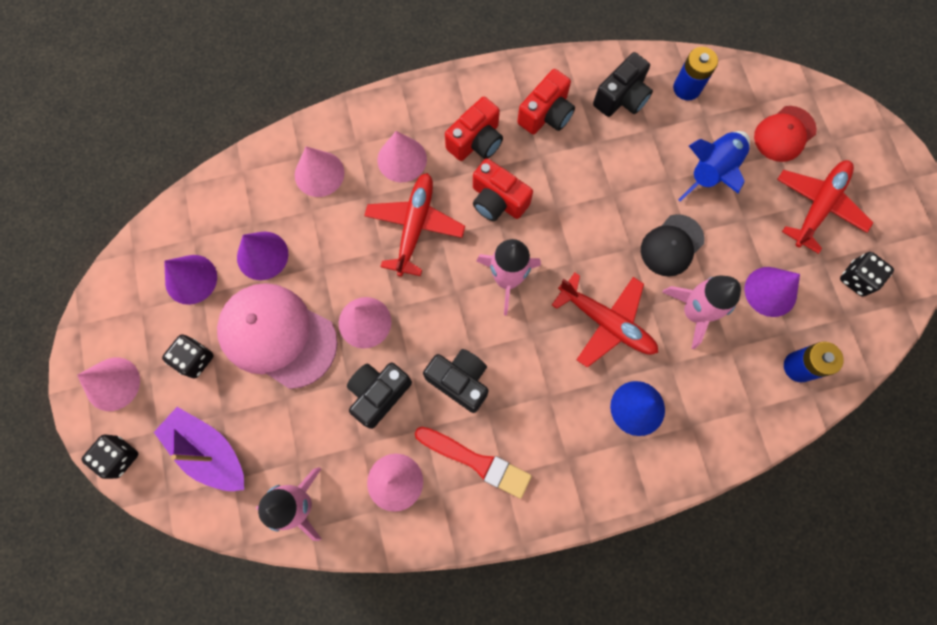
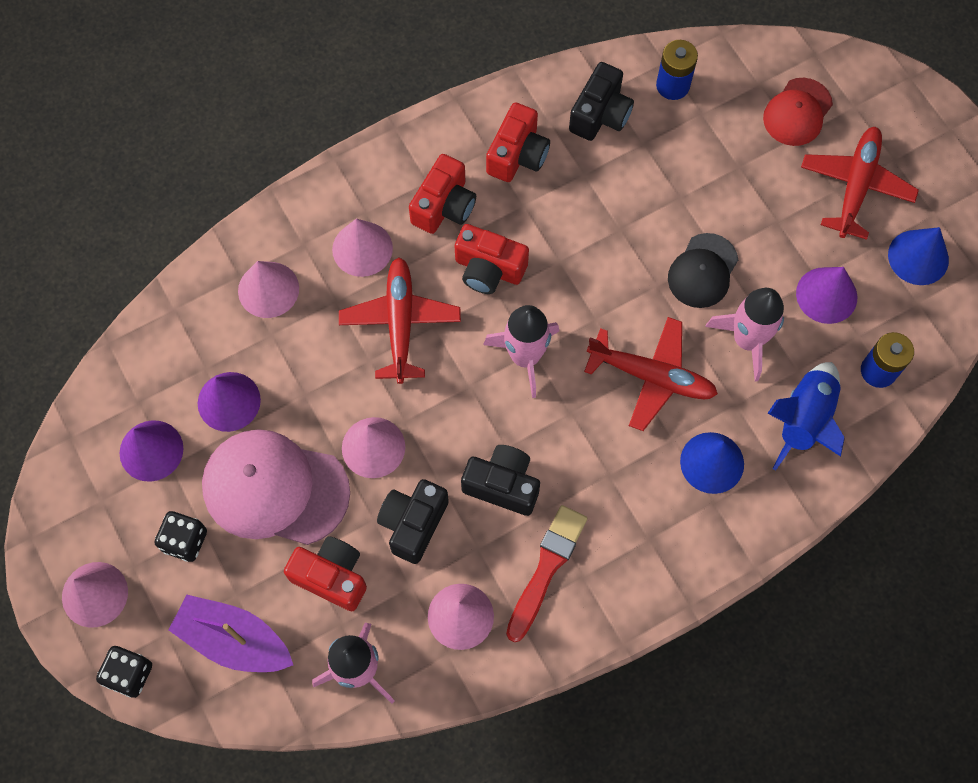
camera: 15 degrees left, 5 degrees down
red brush [415,427,532,499] -> red brush turned 75 degrees counterclockwise [506,505,587,642]
blue rocket [678,131,750,202] -> blue rocket moved to [767,362,844,471]
black dice [840,252,894,296] -> blue cone [888,227,949,285]
none -> red camera [284,536,367,611]

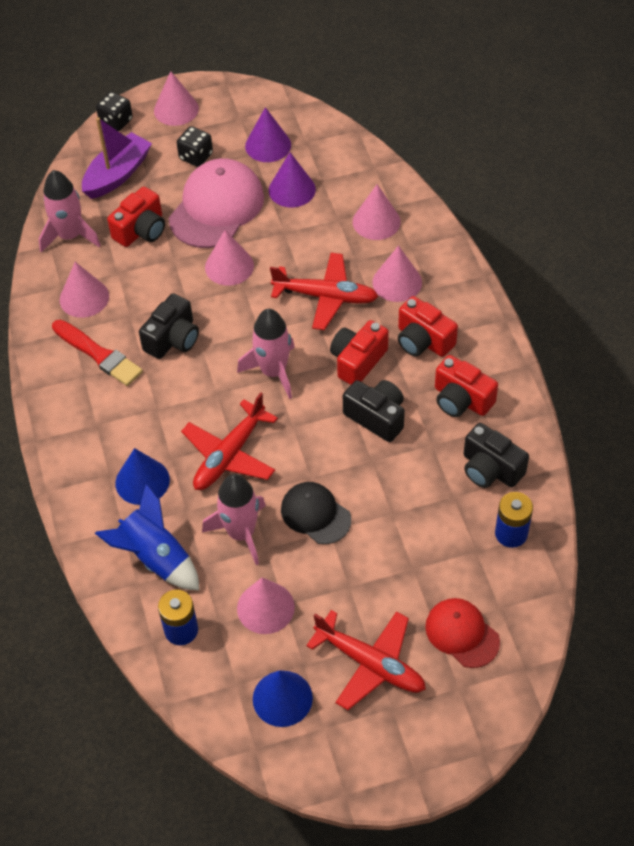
camera: 105 degrees right, 15 degrees down
black camera [377,479,449,564] -> black camera moved to [343,380,405,442]
purple cone [796,267,857,324] -> pink cone [237,577,295,634]

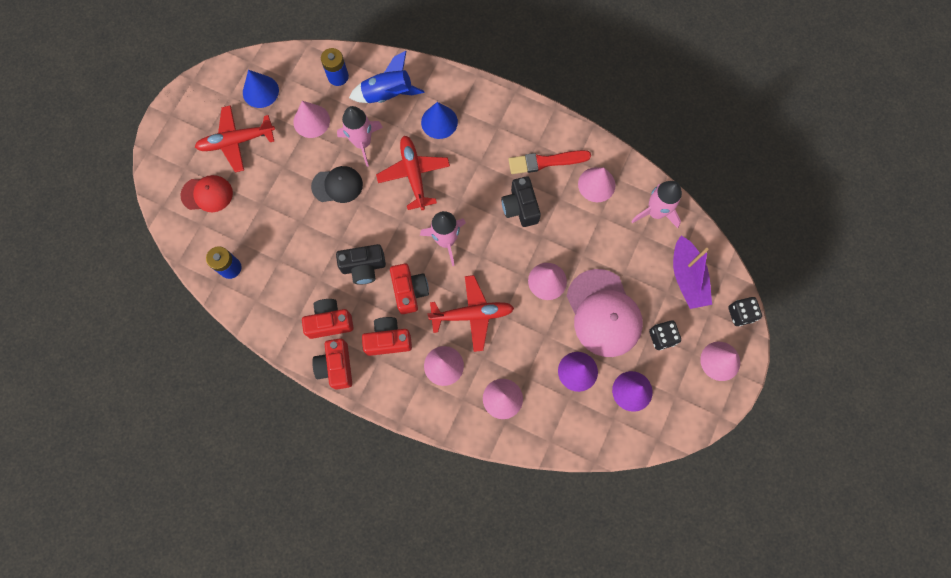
camera: 130 degrees right, 20 degrees up
red camera [107,187,165,247] -> red camera moved to [312,338,352,389]
red plane [270,253,378,330] -> red plane turned 150 degrees counterclockwise [427,275,514,352]
black camera [464,423,529,488] -> none

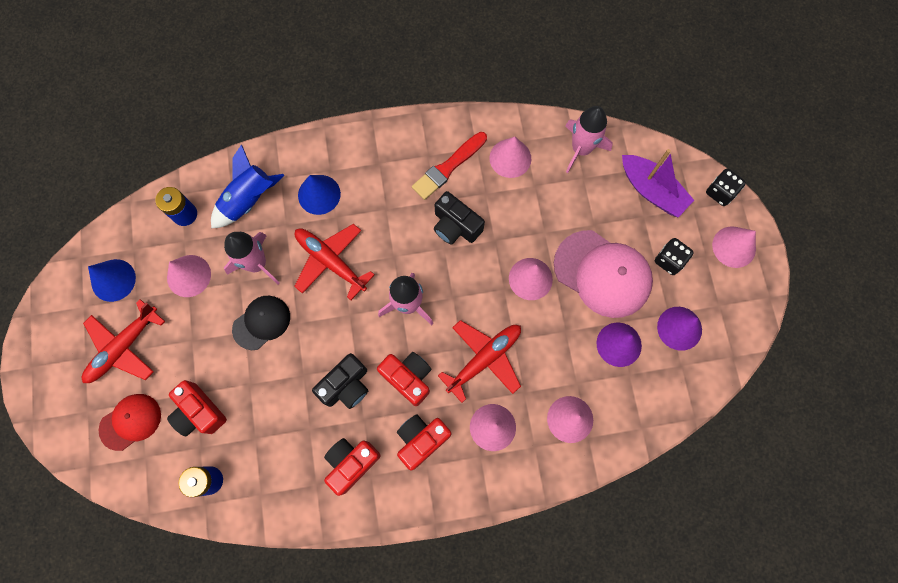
camera: 35 degrees left, 0 degrees up
red camera [312,338,352,389] -> red camera moved to [167,380,227,436]

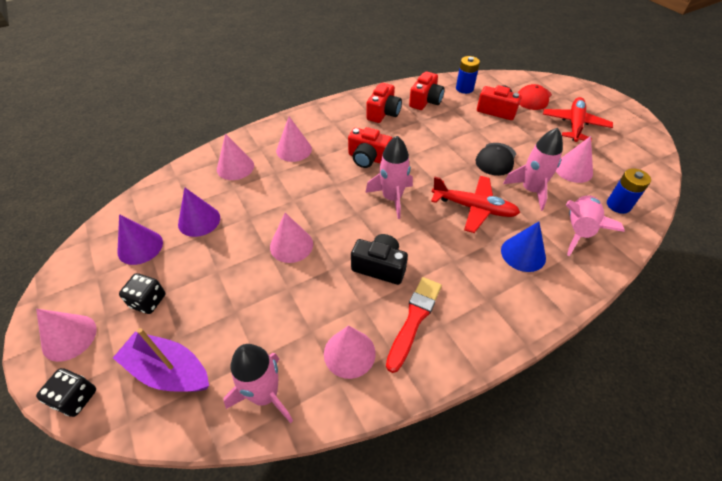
camera: 160 degrees right, 25 degrees down
blue cone [88,259,136,302] -> none
blue rocket [211,145,285,228] -> pink rocket [566,195,625,257]
black camera [312,353,368,409] -> none
red camera [397,414,451,470] -> red camera moved to [409,71,445,110]
red plane [438,320,521,403] -> none
pink cap [554,230,653,318] -> none

